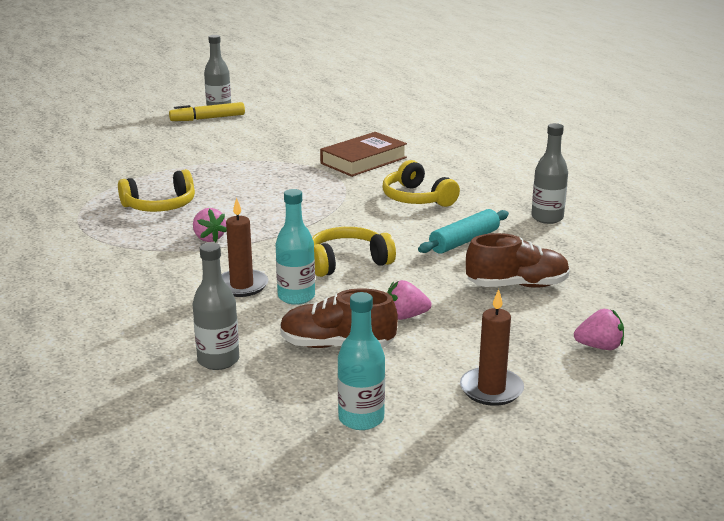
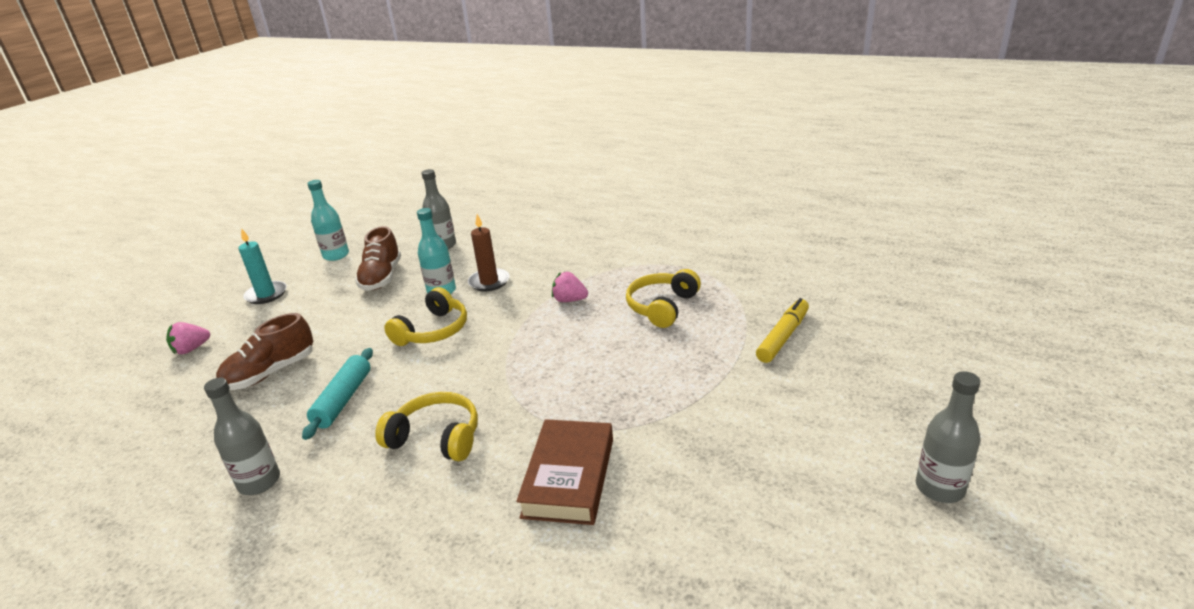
camera: 145 degrees right, 5 degrees up
yellow marker [169,102,245,121] -> yellow marker moved to [756,298,809,363]
brown shoe [280,289,398,348] -> brown shoe turned 120 degrees clockwise [355,226,401,291]
pink strawberry [387,280,432,320] -> none
brown candle [460,289,524,406] -> turquoise candle [239,228,287,304]

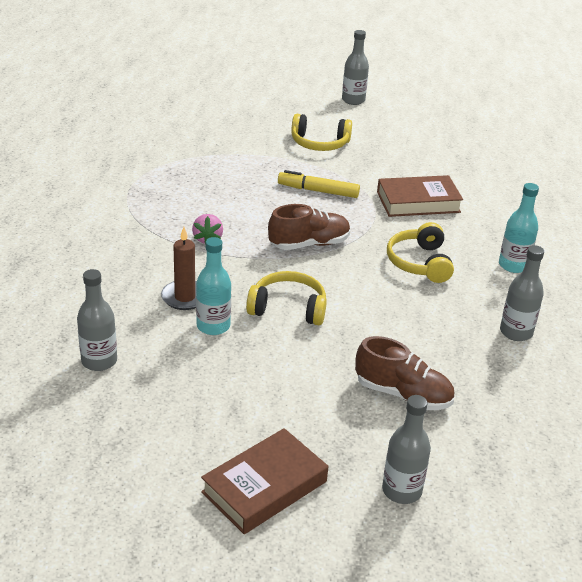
camera: 115 degrees left, 5 degrees up
pink strawberry [166,322,210,354] -> grey bottle [382,395,431,504]
turquoise candle [239,228,287,304] -> brown book [201,428,328,534]
turquoise rolling pin [302,348,373,440] -> none
turquoise bottle [307,180,349,261] -> turquoise bottle moved to [499,183,539,273]
brown shoe [355,226,401,291] -> brown shoe moved to [268,204,350,250]
yellow headphones [626,269,701,328] -> yellow headphones moved to [291,114,352,151]
yellow marker [756,298,809,363] -> yellow marker moved to [278,170,360,198]

